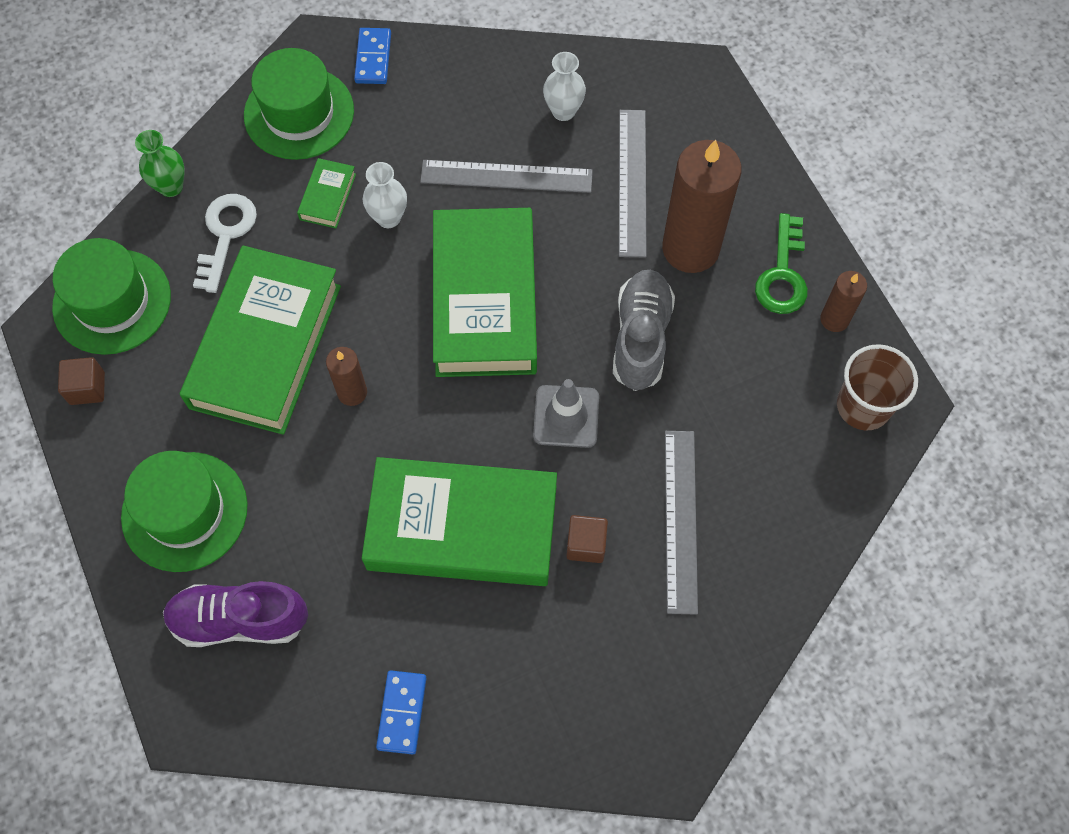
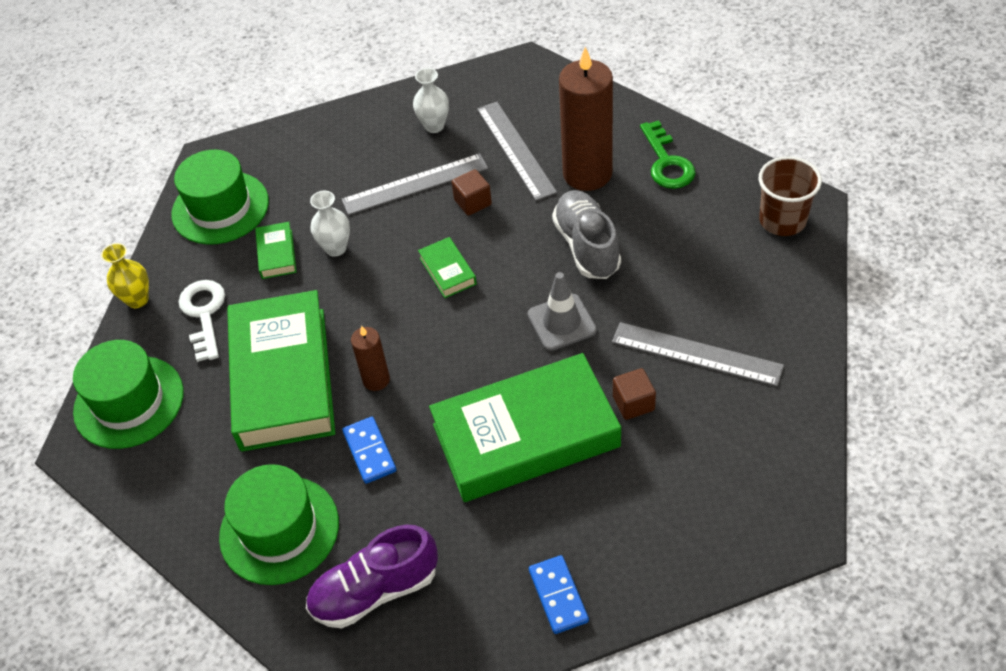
camera: 20 degrees left, 15 degrees down
brown cube [58,357,105,405] -> brown cube moved to [452,169,492,216]
green vase [135,130,185,197] -> yellow vase [101,243,149,308]
blue domino [354,28,391,84] -> blue domino moved to [342,417,396,484]
green book [433,208,537,377] -> green book [418,237,477,298], size x0.41
grey ruler [665,431,698,615] -> grey ruler turned 45 degrees counterclockwise [612,322,784,386]
brown candle [820,271,867,332] -> none

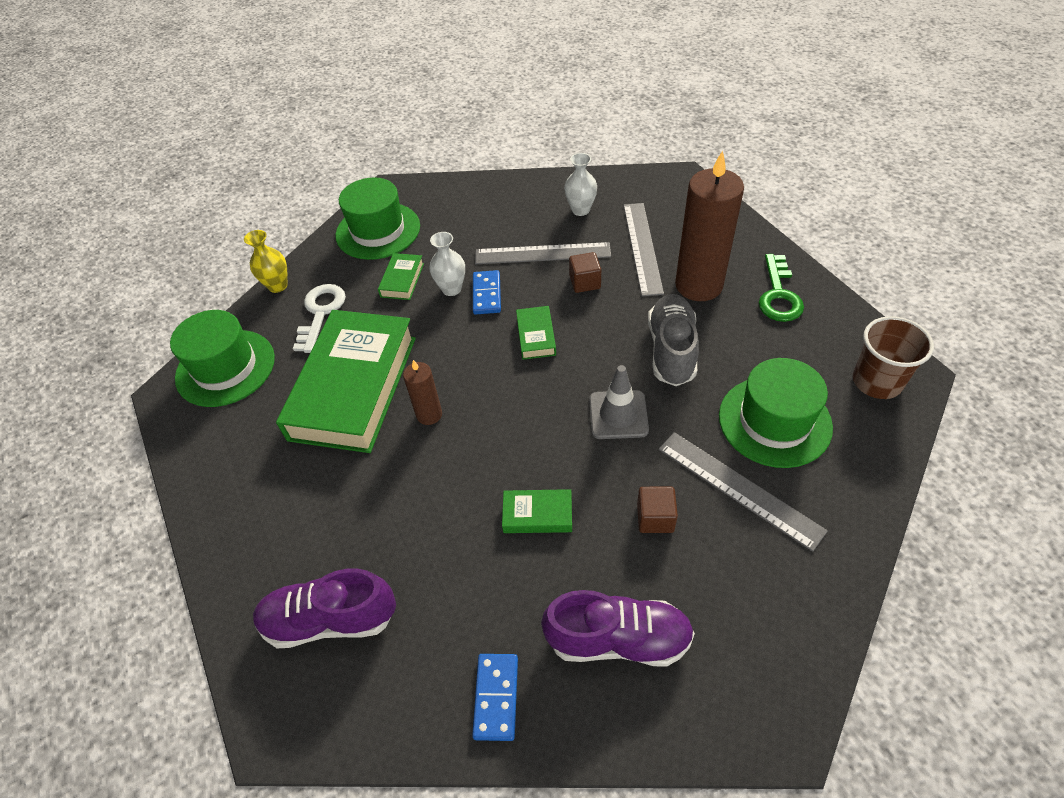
camera: 20 degrees right, 0 degrees up
green hat [219,464,339,585] -> green hat moved to [719,358,833,468]
blue domino [342,417,396,484] -> blue domino moved to [473,270,501,315]
green book [429,353,621,502] -> green book [502,489,572,533], size x0.41
none -> purple shoe [541,590,695,667]

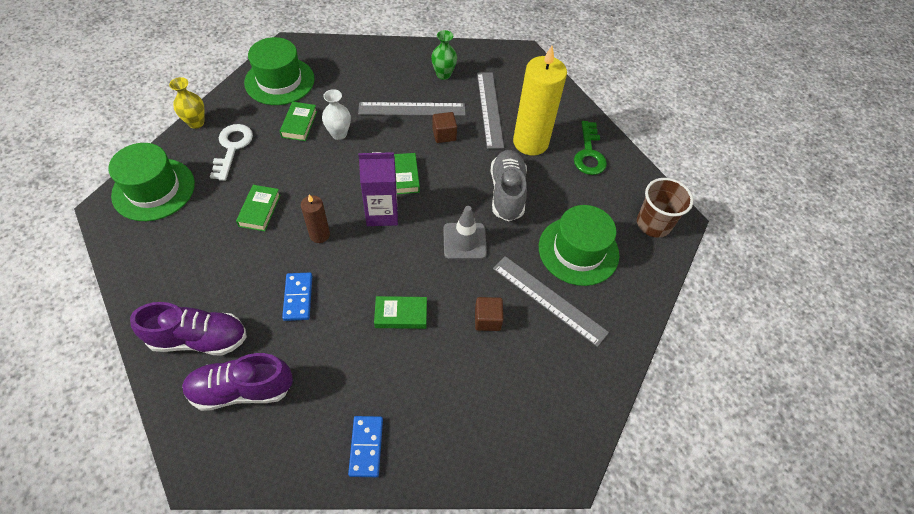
camera: 10 degrees left, 5 degrees up
green book [276,310,416,453] -> green book [236,185,281,231], size x0.41
blue domino [473,270,501,315] -> blue domino moved to [282,273,312,321]
purple shoe [541,590,695,667] -> purple shoe moved to [130,302,247,355]
white vase [564,153,597,216] -> green vase [431,30,457,80]
brown candle [675,150,744,301] -> yellow candle [513,46,567,155]
none -> purple carton [358,152,398,226]

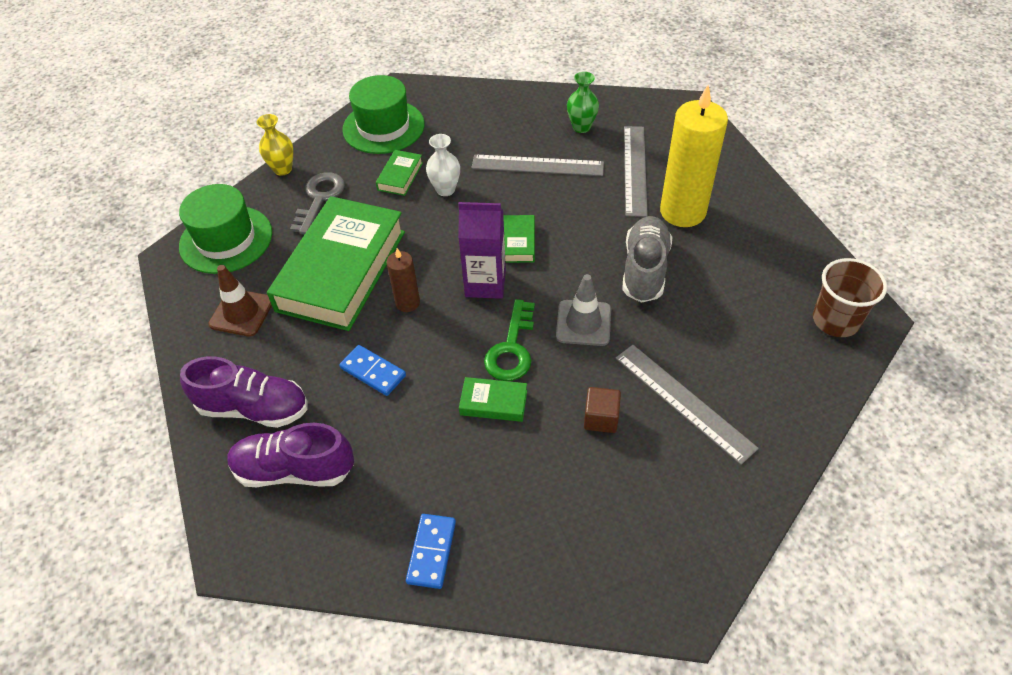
camera: 15 degrees right, 5 degrees down
white key [210,124,253,181] -> grey key [290,172,345,235]
green book [236,185,281,231] -> green book [267,196,405,331], size x2.46
blue domino [282,273,312,321] -> blue domino turned 60 degrees counterclockwise [340,345,406,396]
brown cube [432,112,457,143] -> none
green hat [539,205,619,286] -> none
green key [574,121,607,175] -> green key moved to [484,299,535,381]
none -> brown traffic cone [208,265,272,337]

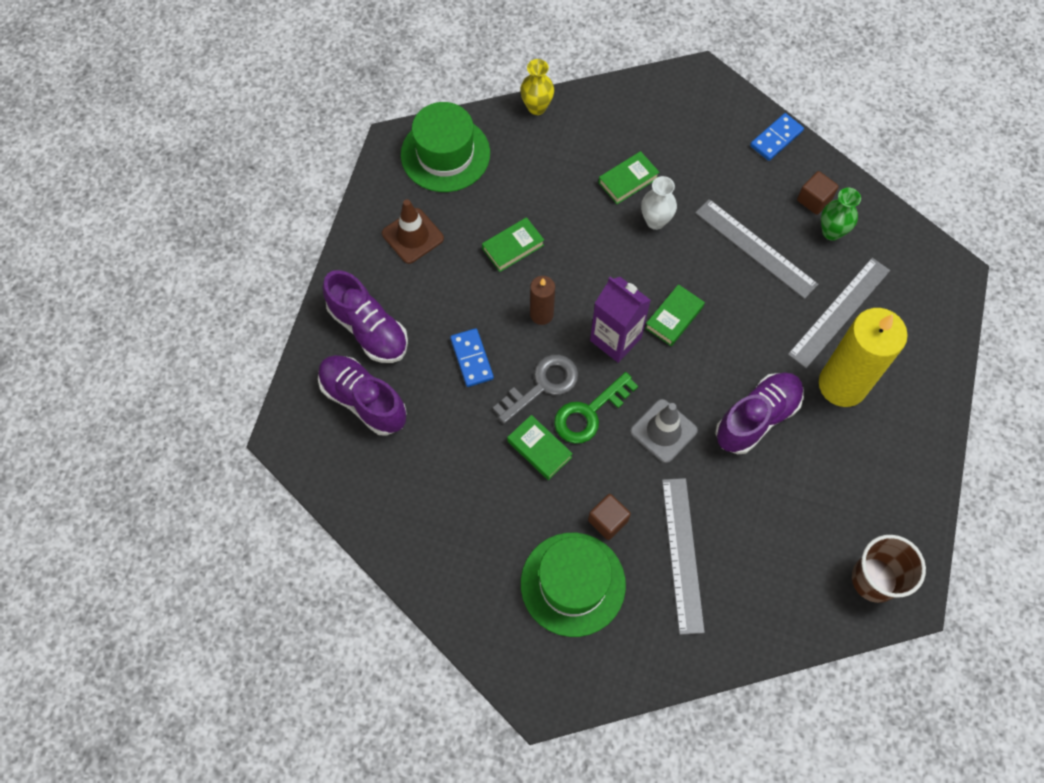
camera: 35 degrees right, 15 degrees up
green book [267,196,405,331] -> green book [482,217,544,272], size x0.41
grey key [290,172,345,235] -> grey key moved to [493,355,578,424]
green hat [342,75,425,154] -> green hat moved to [521,533,626,637]
blue domino [406,514,456,589] -> blue domino moved to [750,113,804,161]
grey shoe [622,216,673,303] -> purple shoe [715,372,804,454]
none -> brown cube [797,171,839,215]

